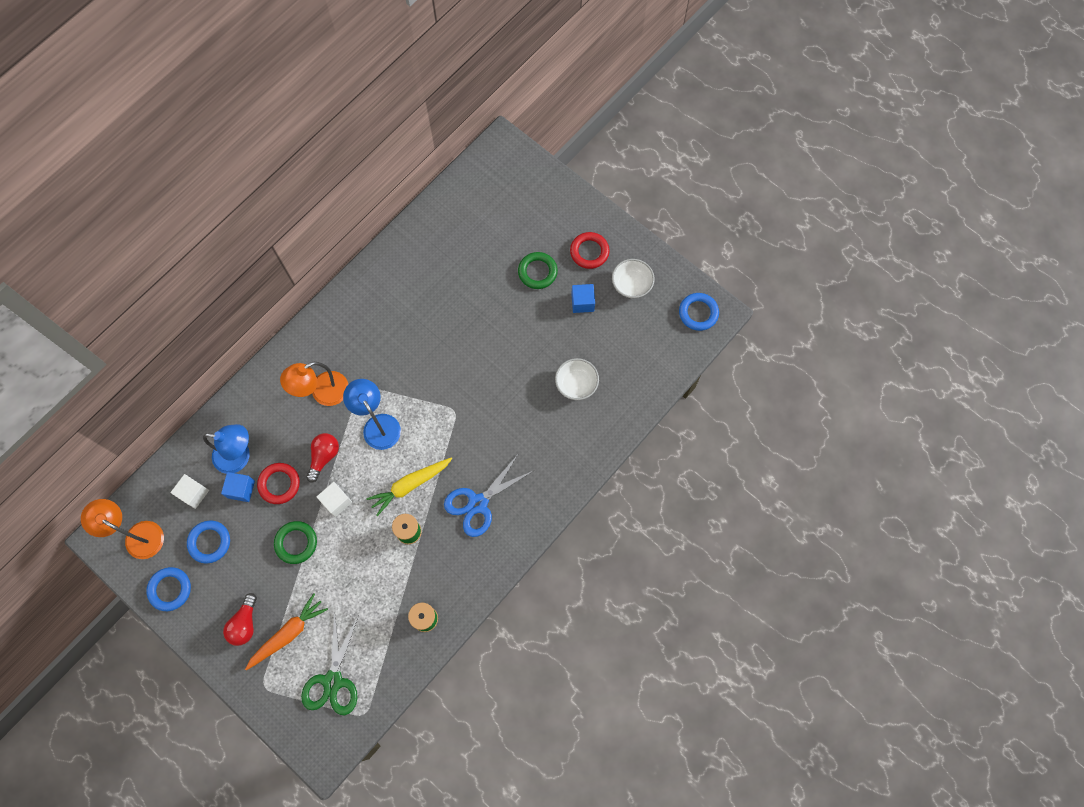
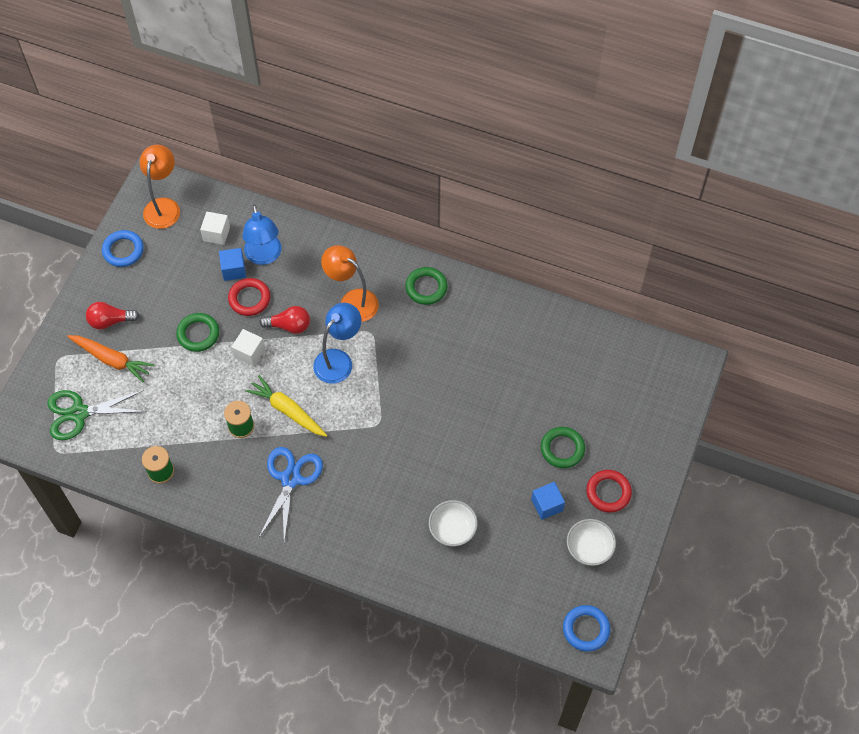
camera: 70 degrees right, 10 degrees down
blue ring [187,520,230,563] -> none
blue scissors [444,453,535,537] -> blue scissors turned 75 degrees clockwise [259,447,323,542]
none -> green ring [405,267,448,305]

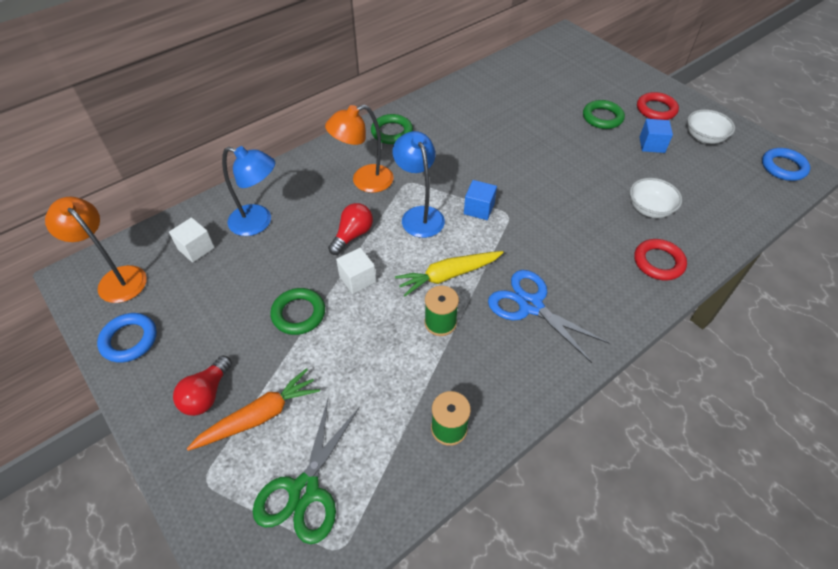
camera: 60 degrees left, 10 degrees down
blue cube [219,248,246,281] -> blue cube moved to [464,180,497,220]
red ring [228,278,271,316] -> red ring moved to [634,239,687,280]

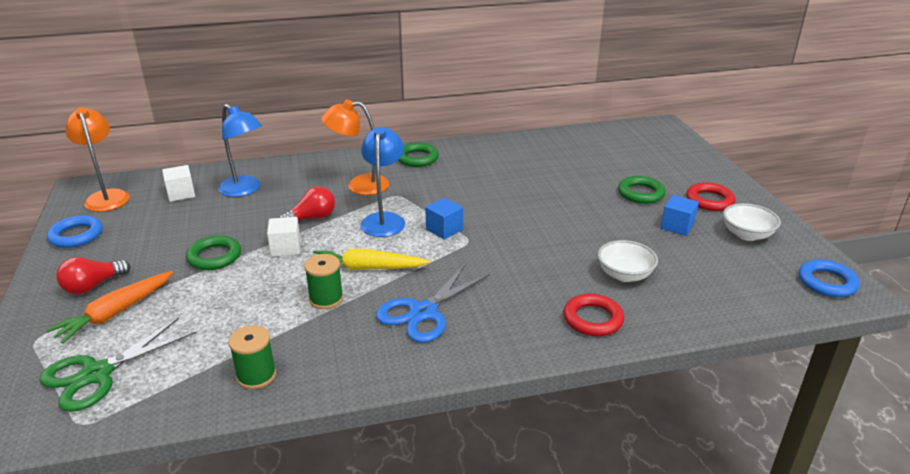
camera: 25 degrees right, 20 degrees down
orange carrot [187,368,320,451] -> orange carrot turned 135 degrees clockwise [46,271,173,344]
blue scissors [488,270,609,363] -> blue scissors turned 120 degrees counterclockwise [376,265,490,343]

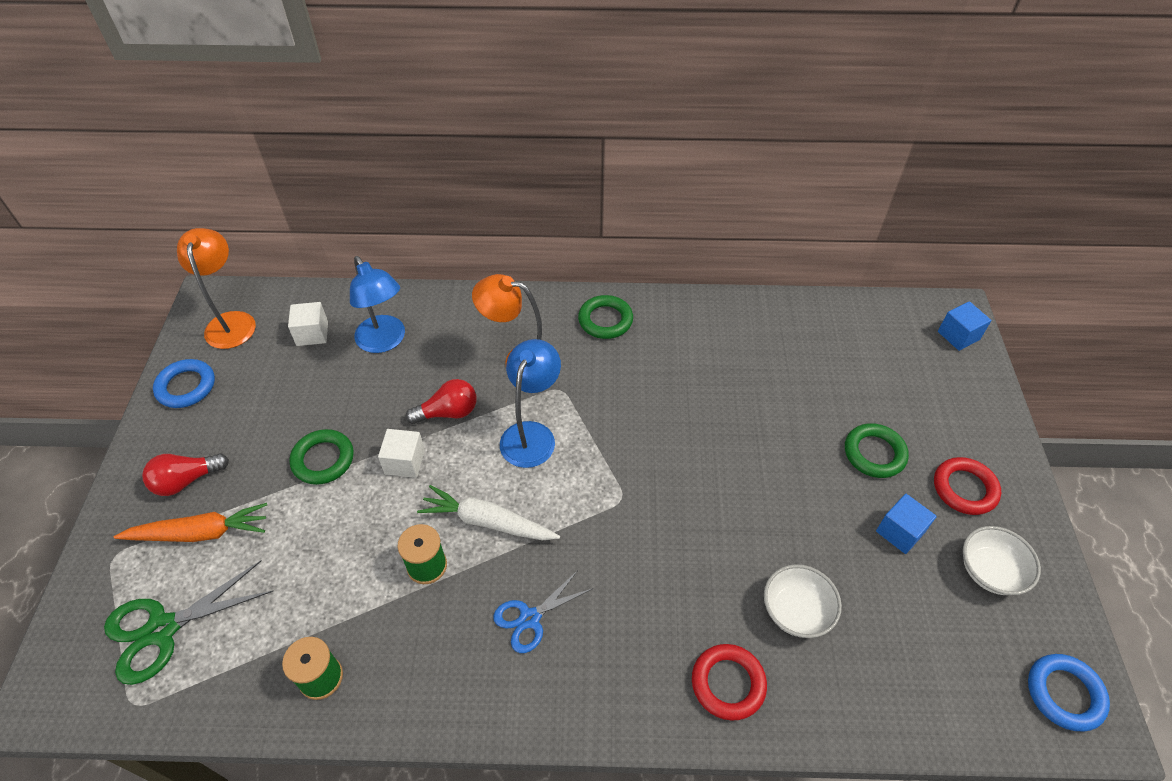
camera: 15 degrees right, 20 degrees up
orange carrot [46,271,173,344] -> orange carrot turned 150 degrees counterclockwise [114,503,267,542]
yellow carrot [313,249,431,270] -> white carrot [417,485,560,540]
blue scissors [376,265,490,343] -> blue scissors [493,570,593,653], size x0.64
blue cube [425,198,463,239] -> blue cube moved to [938,301,992,351]

